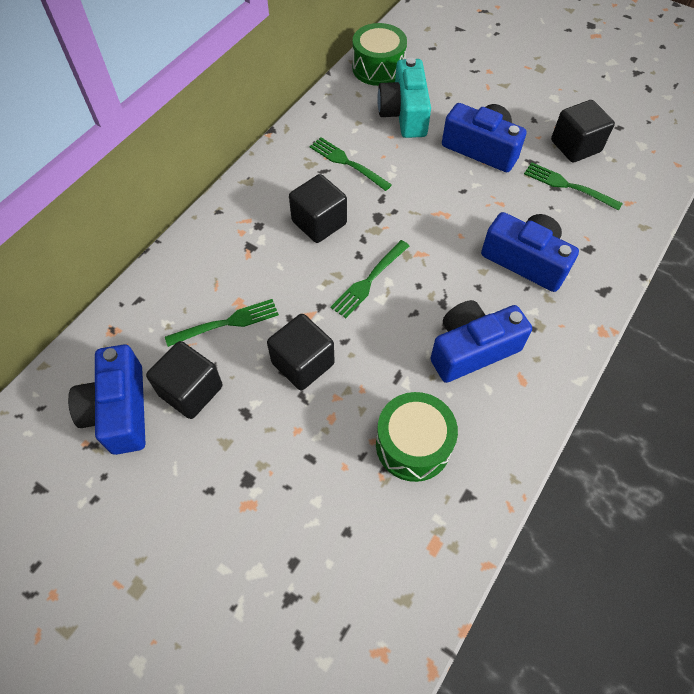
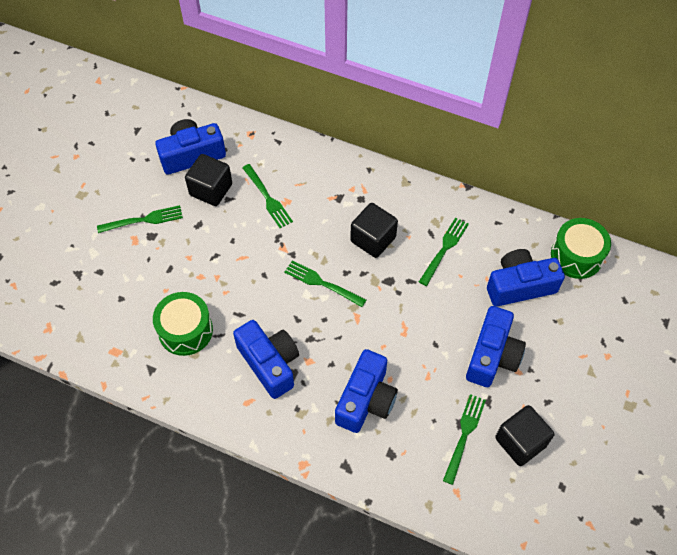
camera: 80 degrees right, 0 degrees up
black cube [267,314,335,390] -> none
turquoise camera [377,58,431,138] -> blue camera [487,249,565,307]
none -> green fork [97,205,183,233]

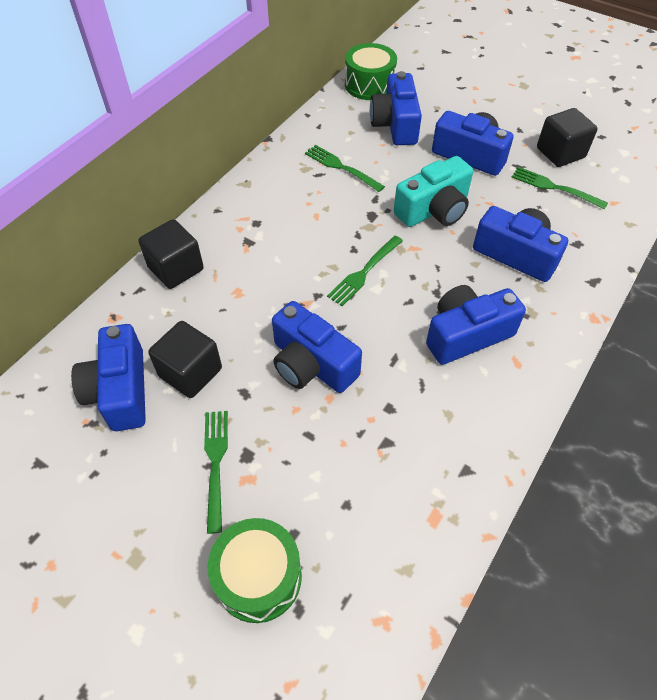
camera: 80 degrees left, 5 degrees down
green drum [153,292,213,356] -> green drum moved to [208,518,302,623]
green fork [242,164,293,228] -> none
black cube [350,203,398,258] -> black cube moved to [138,219,204,289]
none -> blue camera [272,301,362,393]
none -> turquoise camera [394,156,473,227]

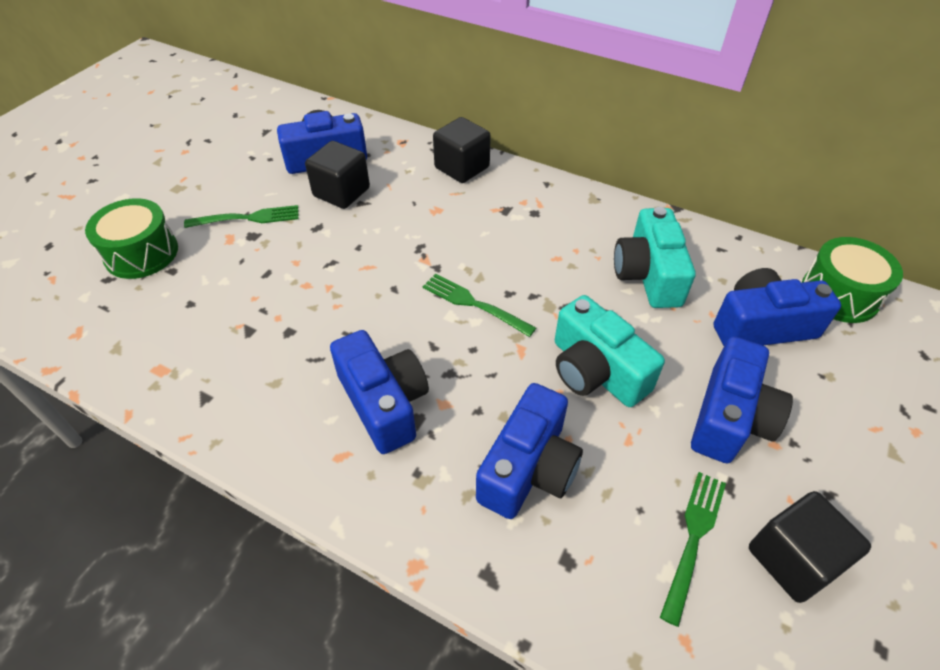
camera: 85 degrees right, 5 degrees down
blue camera [272,301,362,393] -> none
green fork [305,145,385,192] -> turquoise camera [614,207,695,308]

